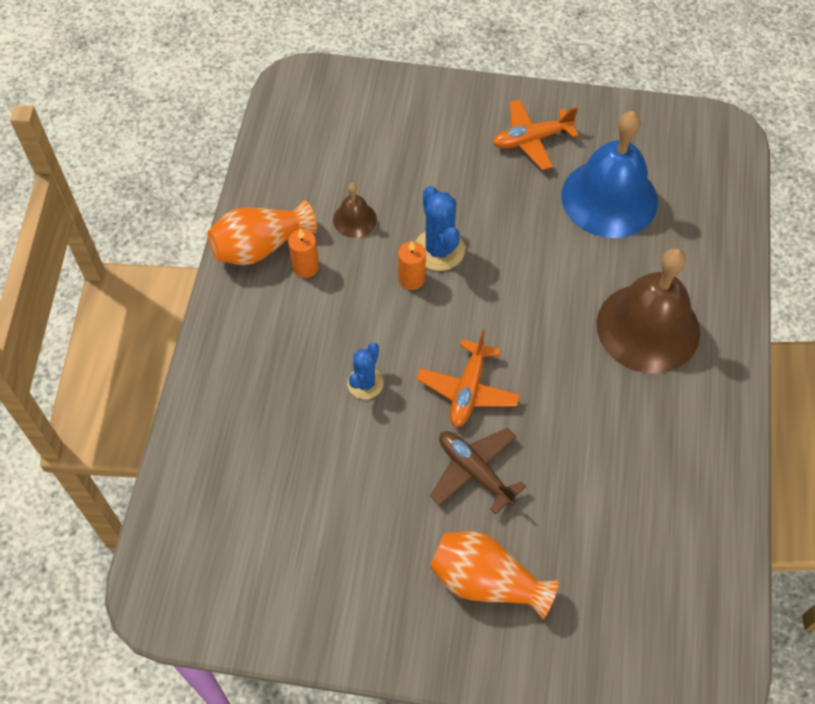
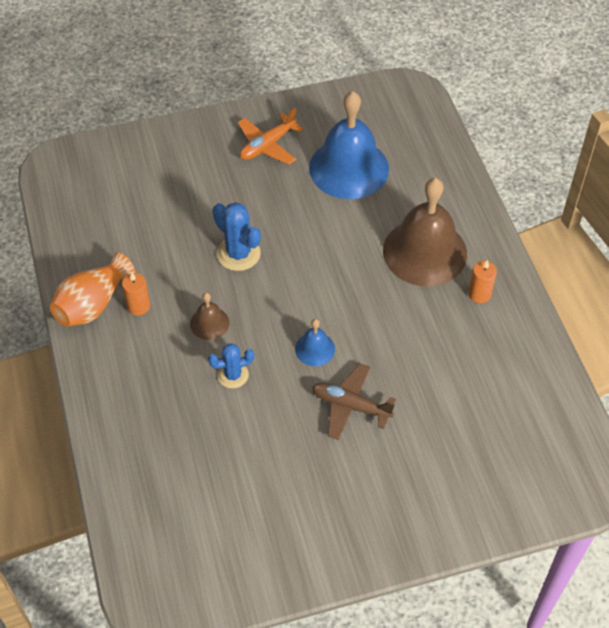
camera: 25 degrees left, 5 degrees down
brown bell [333,183,377,238] -> brown bell moved to [190,293,230,340]
blue cactus [347,343,384,399] -> blue cactus turned 75 degrees clockwise [208,343,254,388]
orange candle [398,241,426,290] -> orange candle moved to [468,260,497,303]
orange plane [417,330,520,427] -> blue bell [295,319,335,366]
orange vase [430,531,559,620] -> none

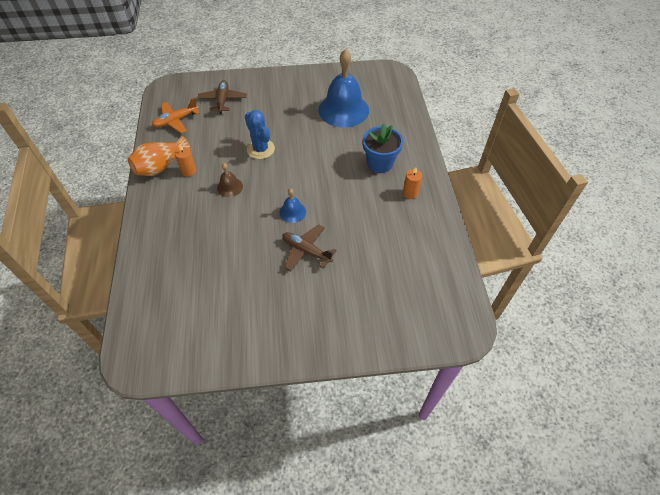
camera: 10 degrees right, 0 degrees up
blue cactus [208,343,254,388] -> none
orange plane [238,108,304,165] -> orange plane moved to [152,98,200,133]
brown bell [383,178,467,287] -> blue flower pot [363,123,403,173]
none -> brown plane [198,80,247,114]

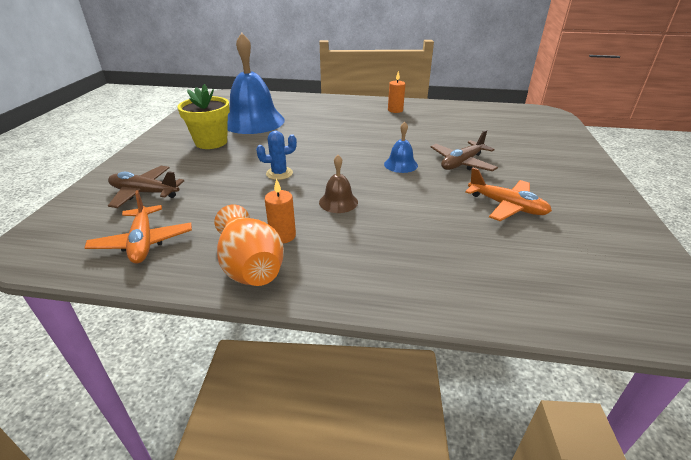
camera: 75 degrees left, 20 degrees down
blue cactus [245,110,275,159] -> blue cactus [256,131,297,180], size x0.66
blue flower pot [363,123,403,173] -> none
none -> yellow flower pot [177,84,230,149]
none -> orange plane [465,168,552,221]

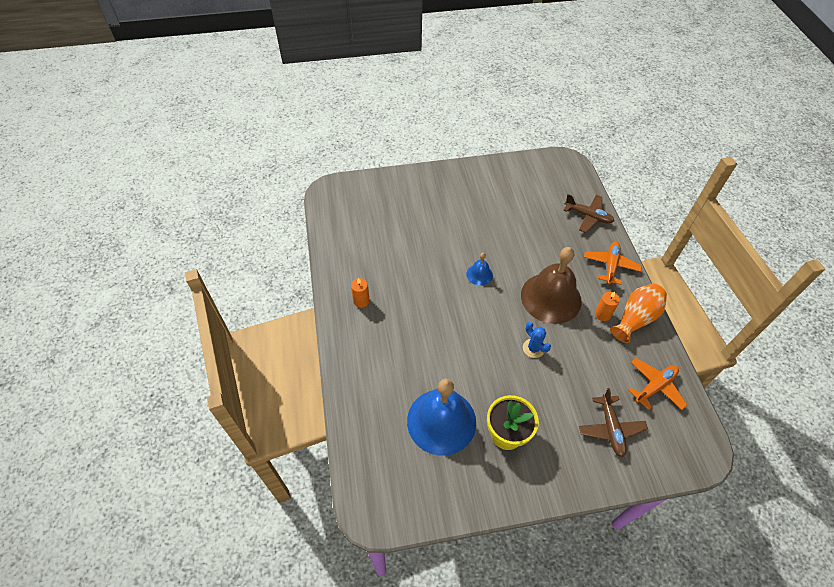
camera: 110 degrees left, 20 degrees up
brown bell [319,155,358,213] -> brown bell [521,247,582,324], size x2.23
brown plane [431,130,498,171] -> brown plane moved to [563,194,614,232]
orange plane [465,168,552,221] -> orange plane moved to [584,242,642,285]

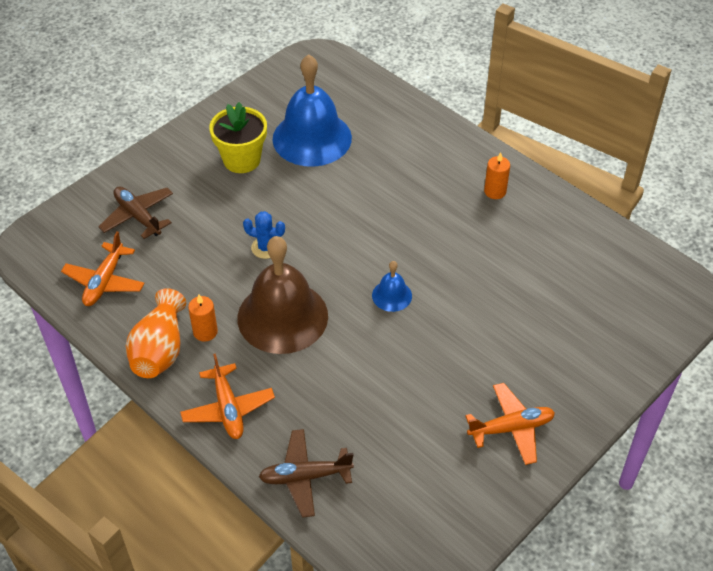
camera: 145 degrees right, 5 degrees down
none -> orange plane [465,383,555,465]

